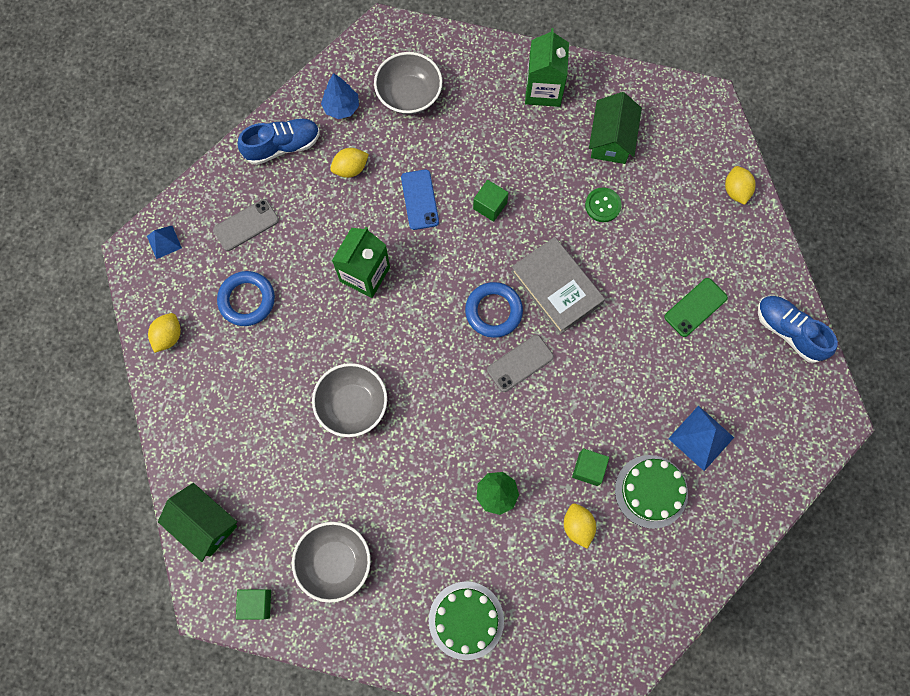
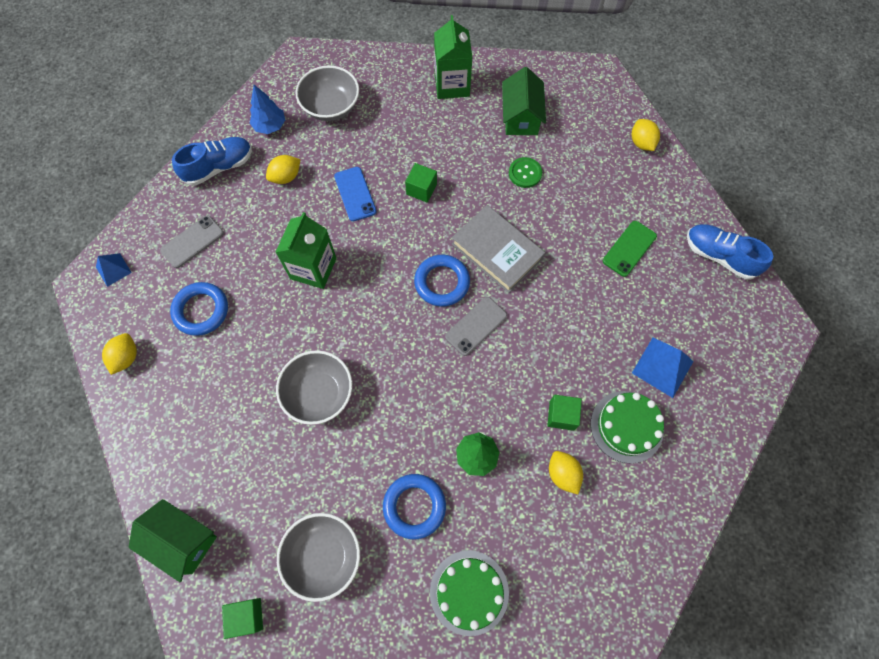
camera: 10 degrees left, 5 degrees down
none -> blue ring [383,474,446,539]

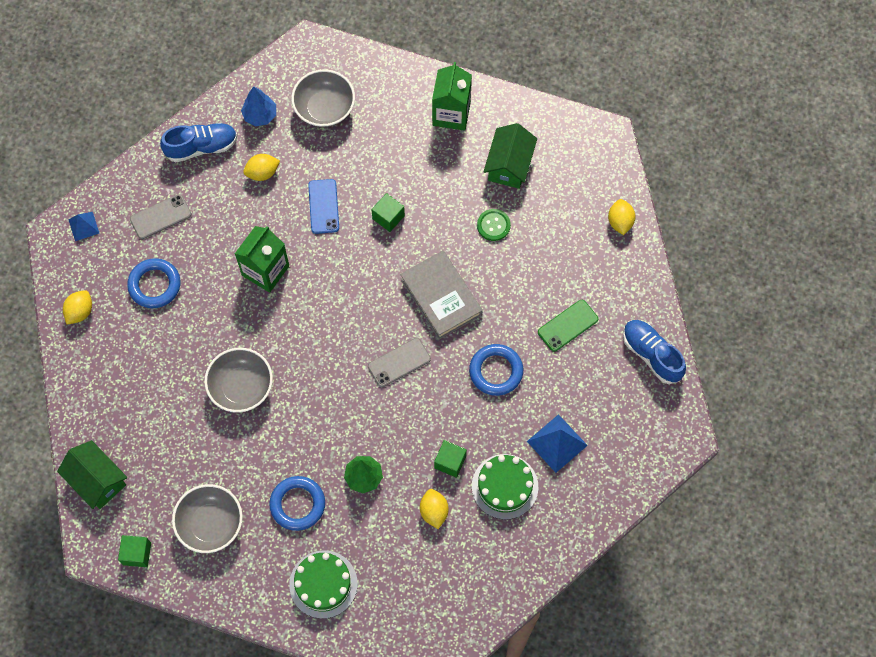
camera: 15 degrees right, 0 degrees up
blue ring [414,255,470,307] -> blue ring moved to [469,344,523,396]

